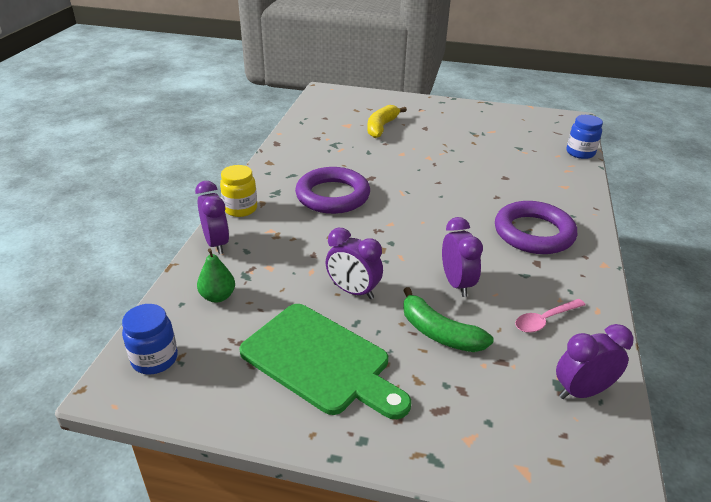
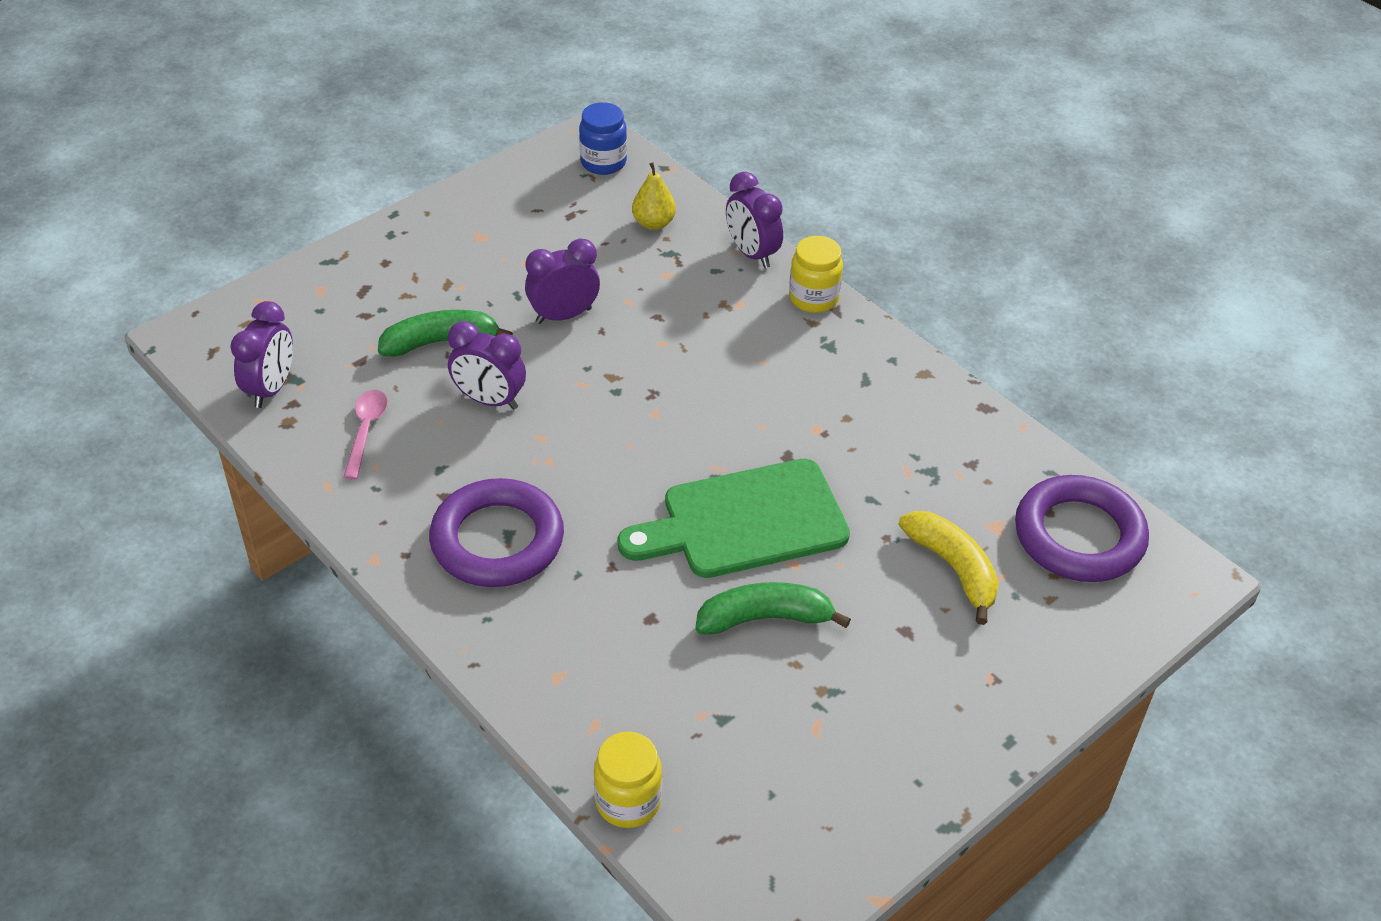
camera: 125 degrees right, 10 degrees up
purple clock [195,181,229,254] -> purple clock turned 45 degrees clockwise [726,172,783,268]
green pear [197,249,235,302] -> yellow pear [632,162,676,230]
green cutting board [239,304,411,419] -> green cutting board moved to [618,459,850,578]
purple ring [295,167,370,214] -> purple ring moved to [1015,475,1149,582]
blue jar [566,115,603,159] -> yellow jar [594,732,662,828]
none -> green banana [695,582,851,635]

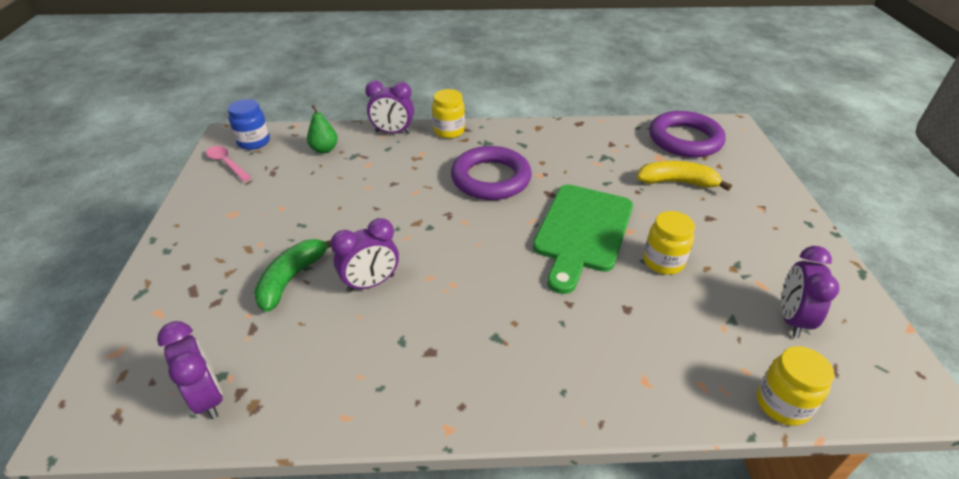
camera: 50 degrees left, 5 degrees down
pink spoon [344,390,388,480] -> pink spoon moved to [206,146,251,181]
purple ring [429,478,564,587] -> purple ring moved to [451,146,532,200]
purple clock [525,238,600,324] -> purple clock moved to [781,246,840,338]
yellow pear [632,162,676,230] -> green pear [307,105,338,154]
green banana [695,582,851,635] -> yellow jar [643,211,695,275]

